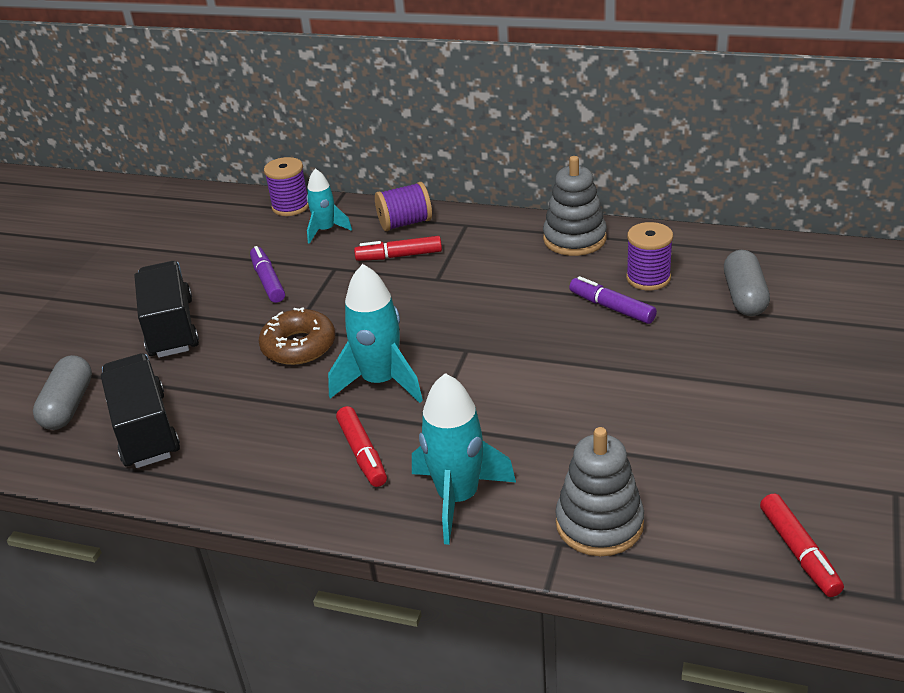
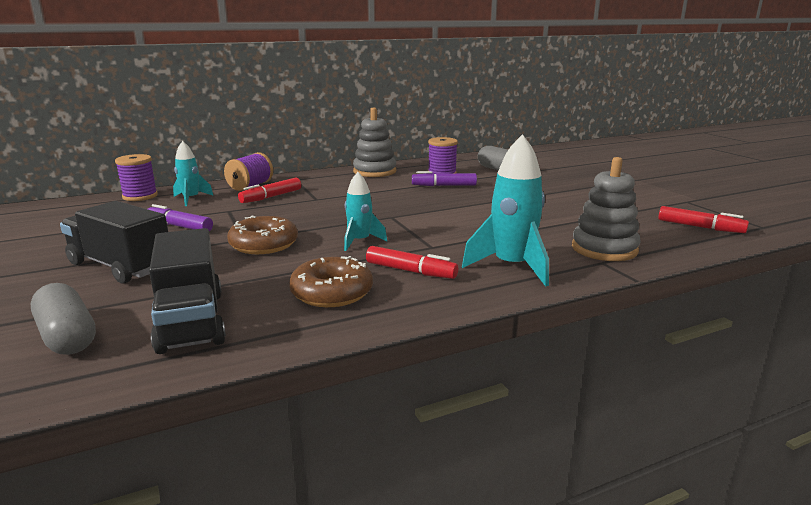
camera: 45 degrees left, 15 degrees down
black truck [101,353,180,468] -> black truck turned 135 degrees counterclockwise [149,228,226,354]
turquoise rocket [328,264,423,403] -> turquoise rocket [344,172,387,251], size x0.60
none -> brown donut [289,256,373,307]

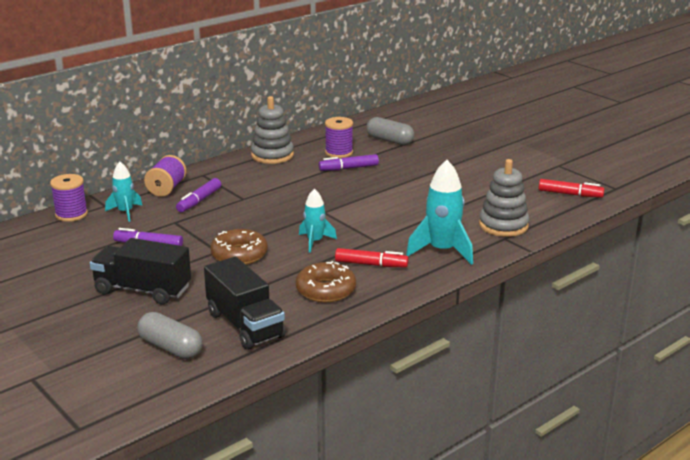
camera: 15 degrees left, 5 degrees up
red marker [238,178,301,203] -> purple marker [176,178,221,212]

